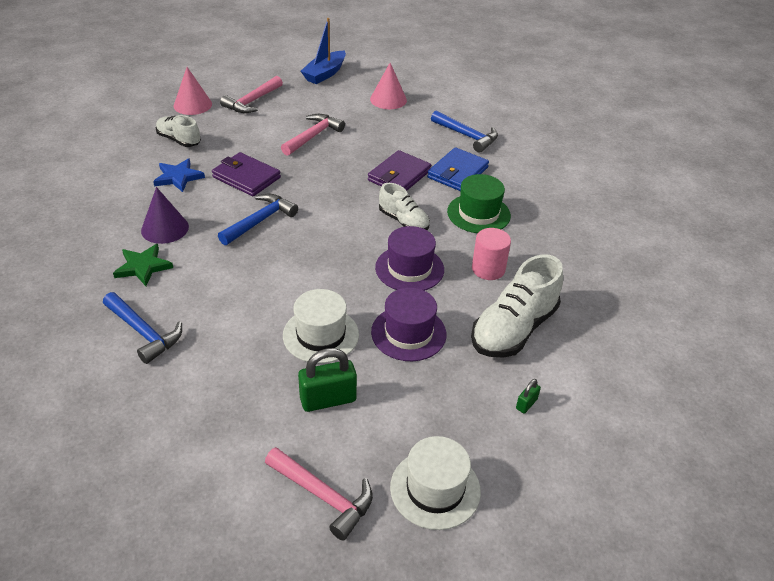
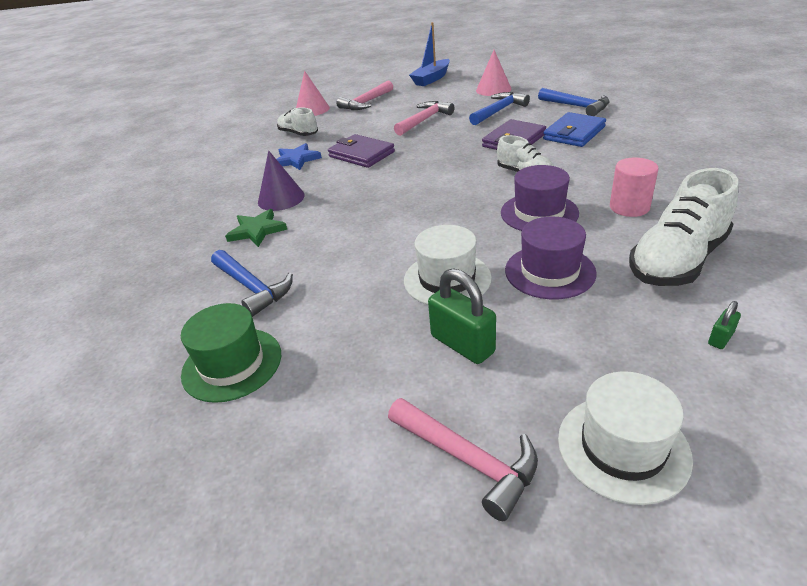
camera: 10 degrees right, 5 degrees down
blue hammer [218,194,298,245] -> blue hammer moved to [469,92,530,125]
green padlock [298,348,357,412] -> green padlock turned 60 degrees clockwise [428,268,496,364]
green hat [447,174,511,233] -> green hat moved to [181,303,281,403]

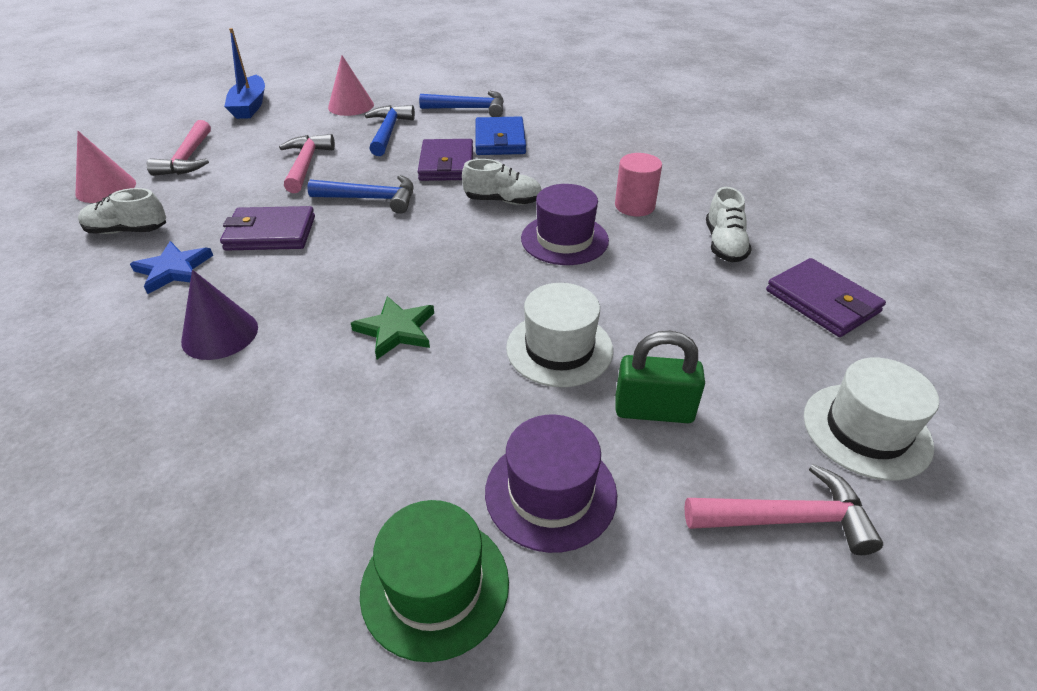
camera: 45 degrees left, 5 degrees up
blue hammer [211,250,293,317] -> blue hammer moved to [307,175,413,214]
green star [225,209,287,247] -> green star moved to [351,296,434,359]
purple hat [505,217,597,299] -> purple hat moved to [485,415,617,553]
white shoe [629,168,738,286] -> white shoe [706,187,752,262], size x0.59
green padlock [708,301,741,349] -> purple wallet [766,258,886,337]

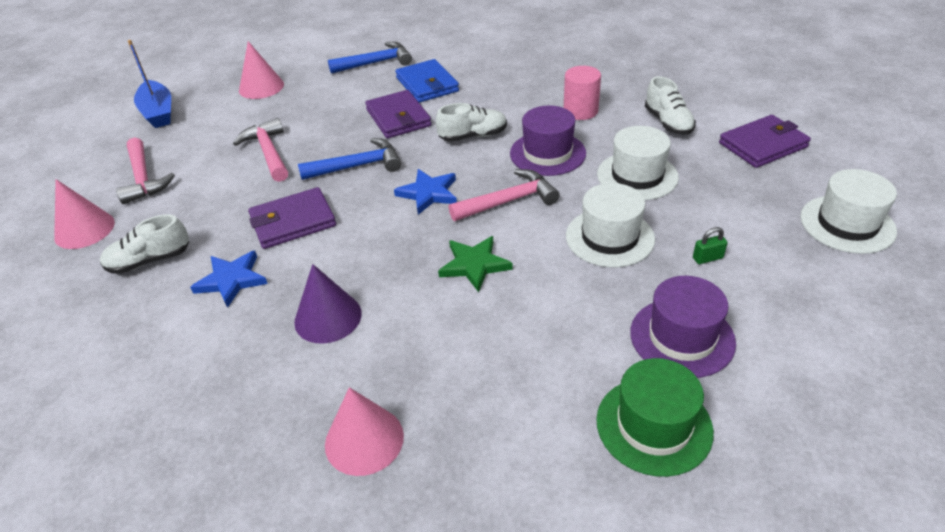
camera: 20 degrees left, 0 degrees up
blue hammer [364,105,415,156] -> none
green padlock [615,331,705,423] -> green padlock [693,227,728,264], size x0.49
pink hammer [684,464,883,555] -> pink hammer moved to [449,169,559,221]
purple wallet [766,258,886,337] -> purple wallet turned 60 degrees counterclockwise [719,115,811,168]
none -> pink cone [325,387,404,476]
none -> blue star [394,169,457,215]
none -> white hat [597,126,679,200]

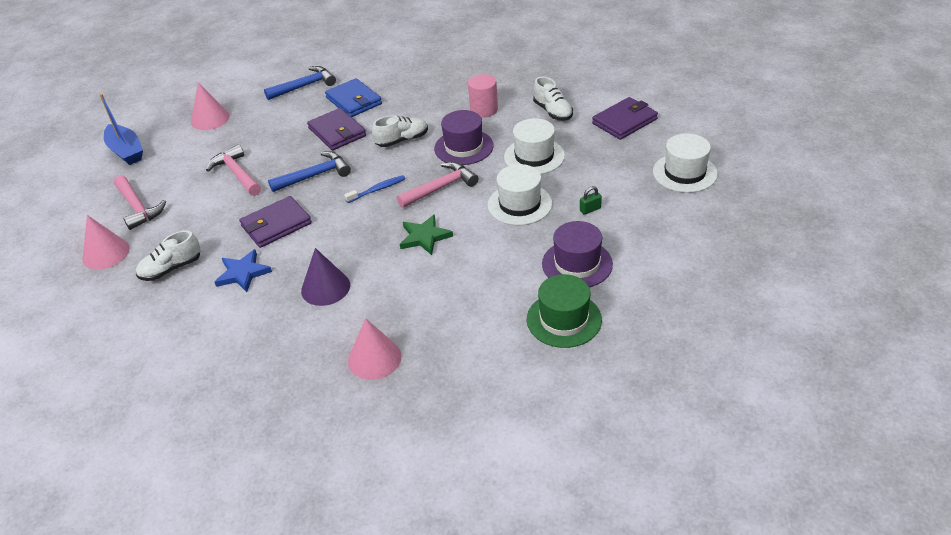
camera: 10 degrees left, 0 degrees up
blue star [394,169,457,215] -> blue toothbrush [344,175,405,203]

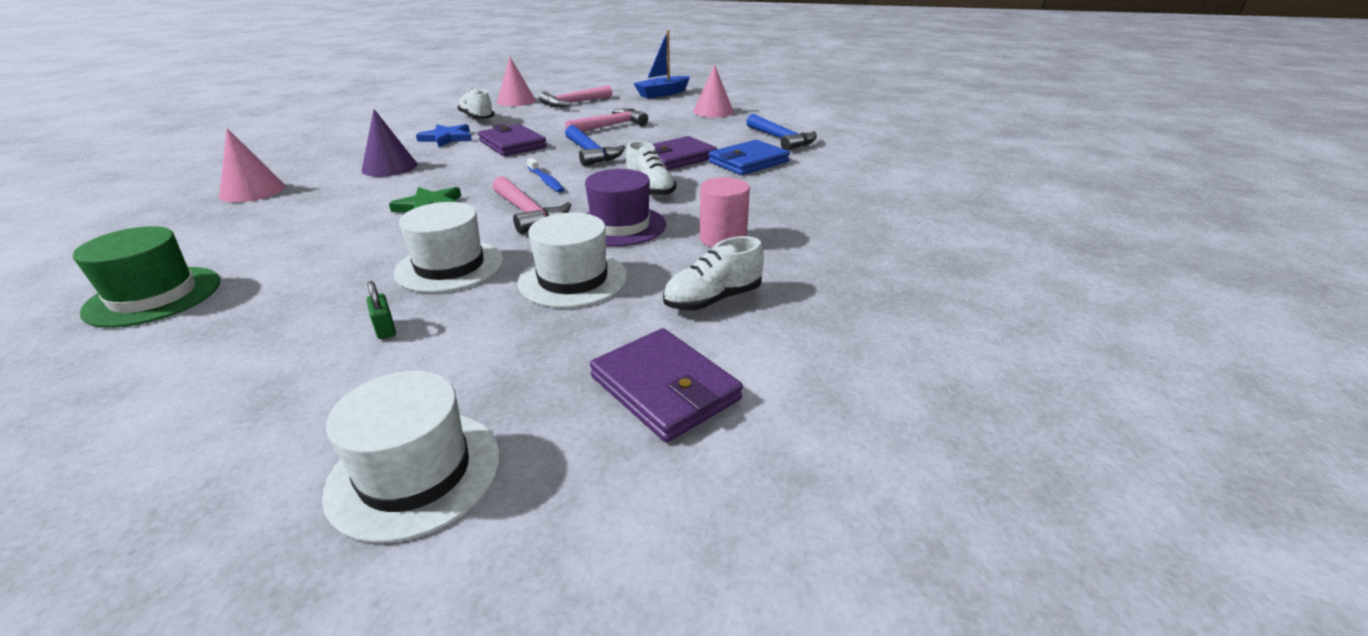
camera: 85 degrees right, 10 degrees down
purple hat [542,221,613,287] -> none

